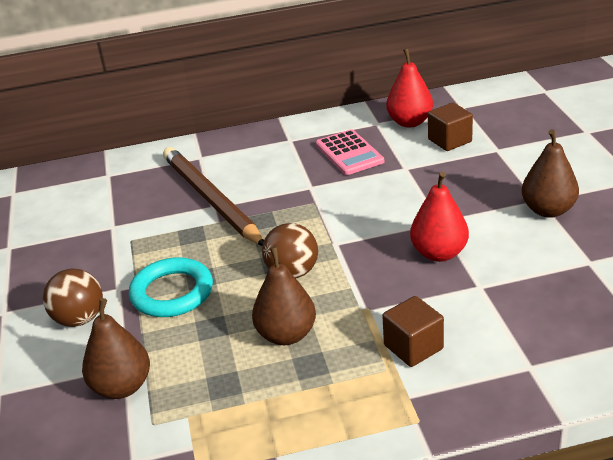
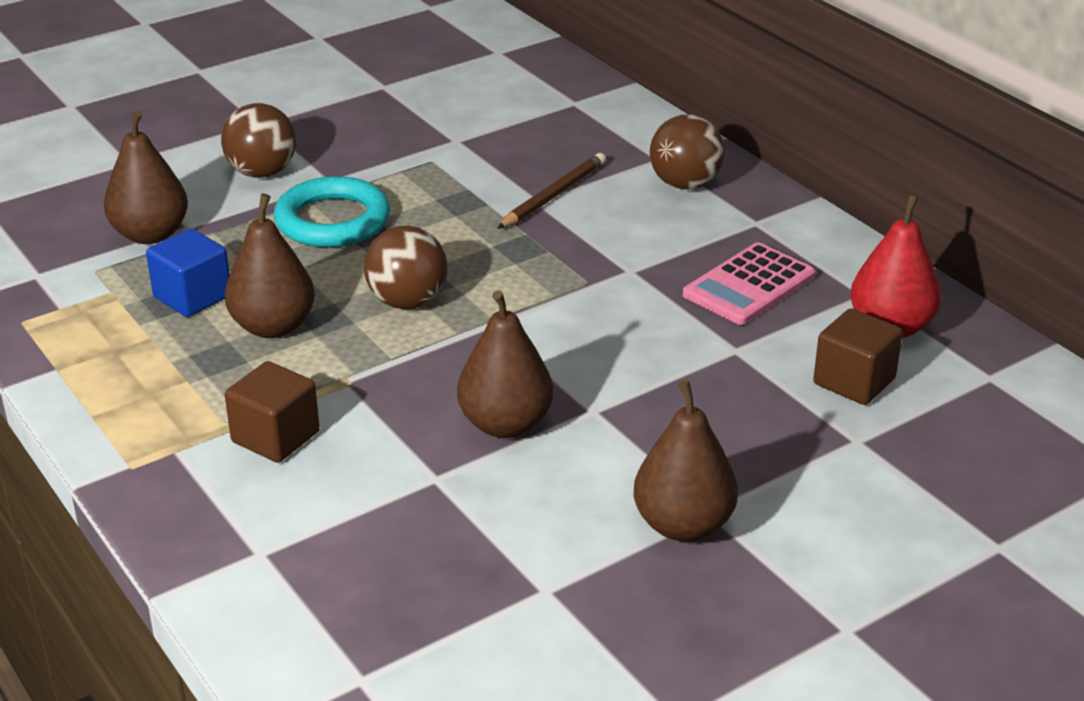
camera: 65 degrees right, 0 degrees up
brown pencil [163,147,264,246] -> brown pencil [497,153,606,229], size x0.53
red pear [410,172,469,262] -> brown pear [457,290,553,438]
none -> blue cube [146,228,230,317]
none -> brown ball [650,115,725,190]

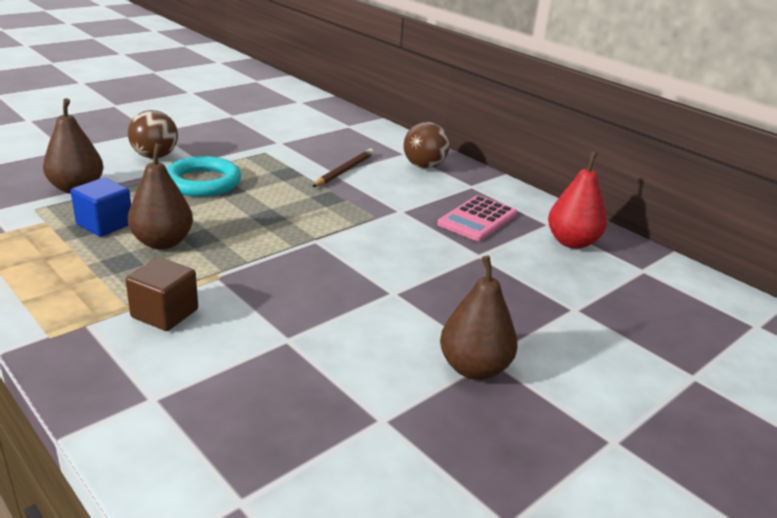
camera: 10 degrees left, 5 degrees down
brown ball [364,226,448,309] -> none
brown pear [457,290,553,438] -> none
brown cube [813,308,903,405] -> none

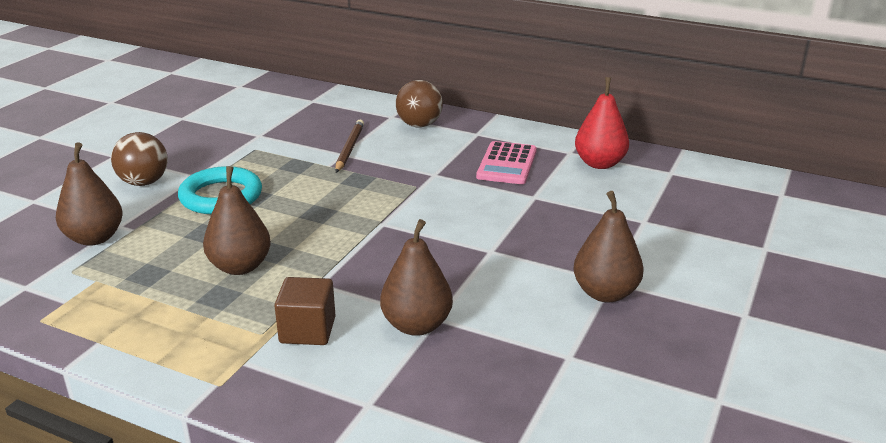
camera: 20 degrees left, 0 degrees up
blue cube [71,178,131,237] -> none
none -> brown pear [380,219,453,336]

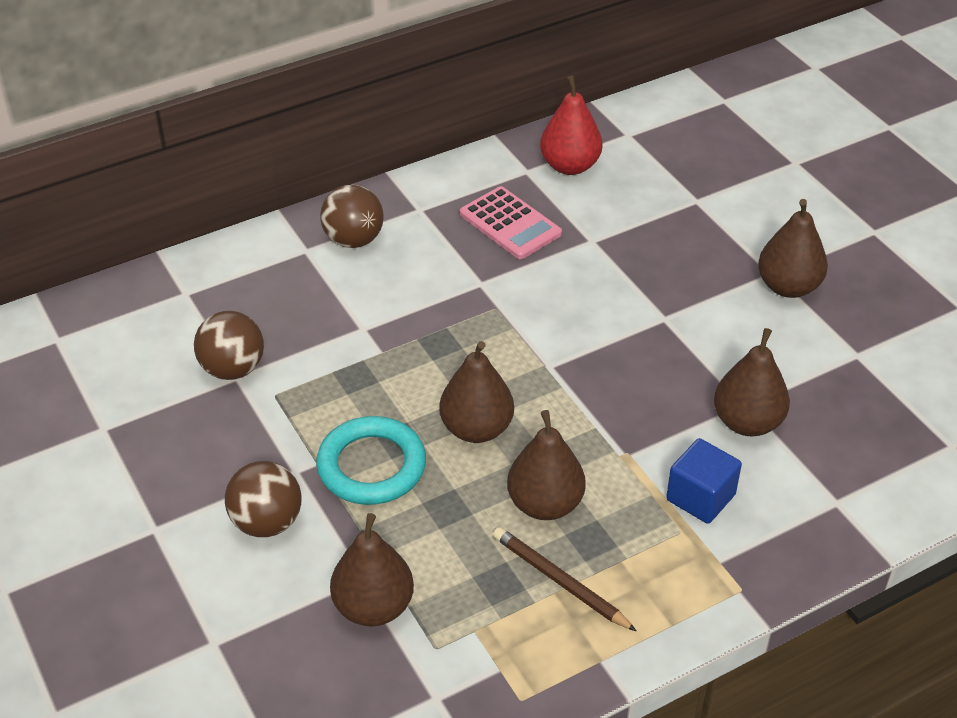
camera: 55 degrees left, 15 degrees up
brown cube [274,277,336,345] -> blue cube [666,438,742,524]
brown pencil [335,119,364,173] -> brown pencil moved to [493,527,637,632]
none -> brown ball [194,311,264,380]
none -> brown pear [439,341,514,443]

